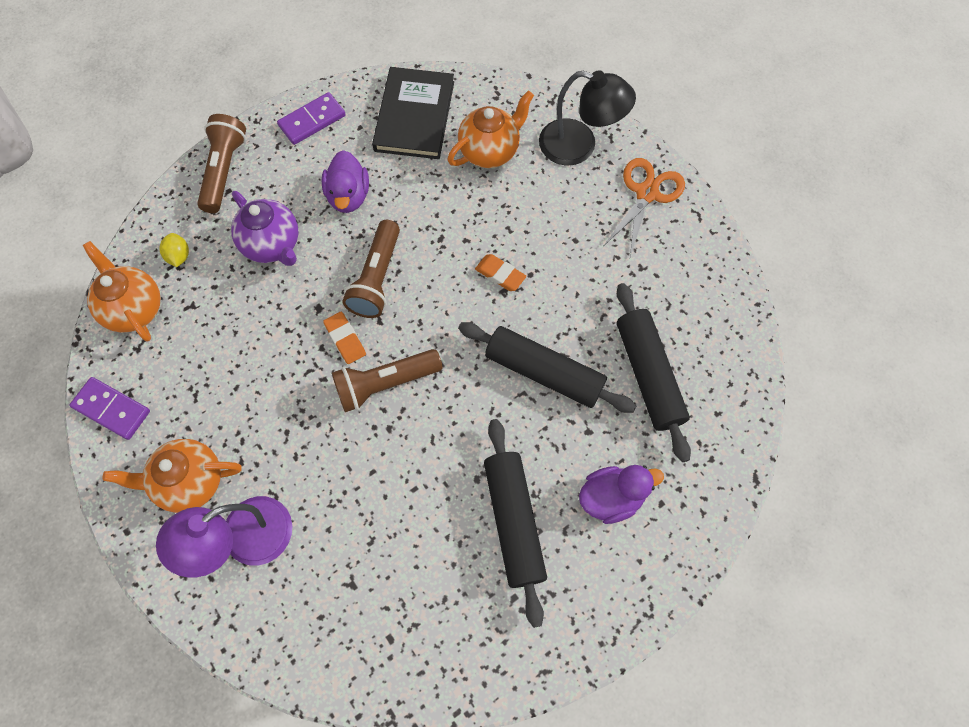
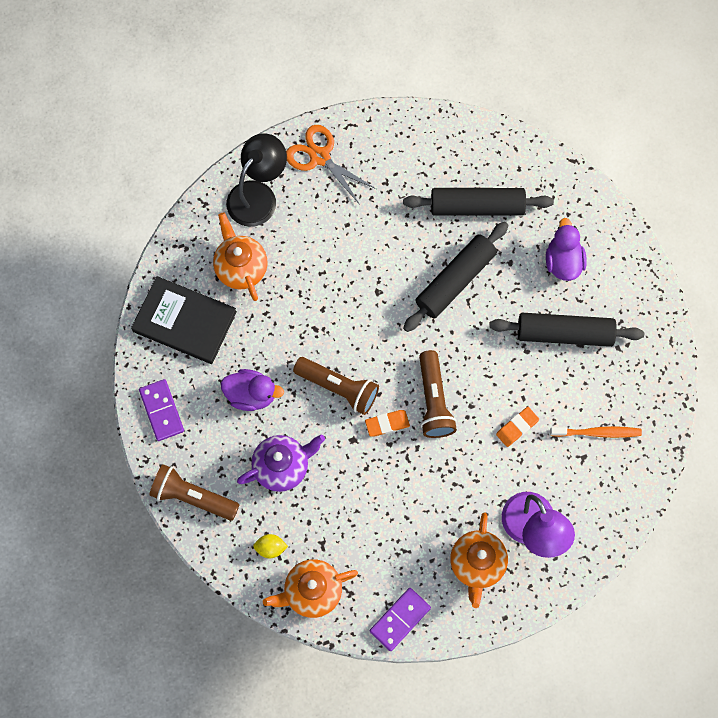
camera: 75 degrees left, 5 degrees up
orange eraser [475,254,526,291] -> orange eraser moved to [496,407,539,447]
none -> orange toothbrush [550,426,642,438]

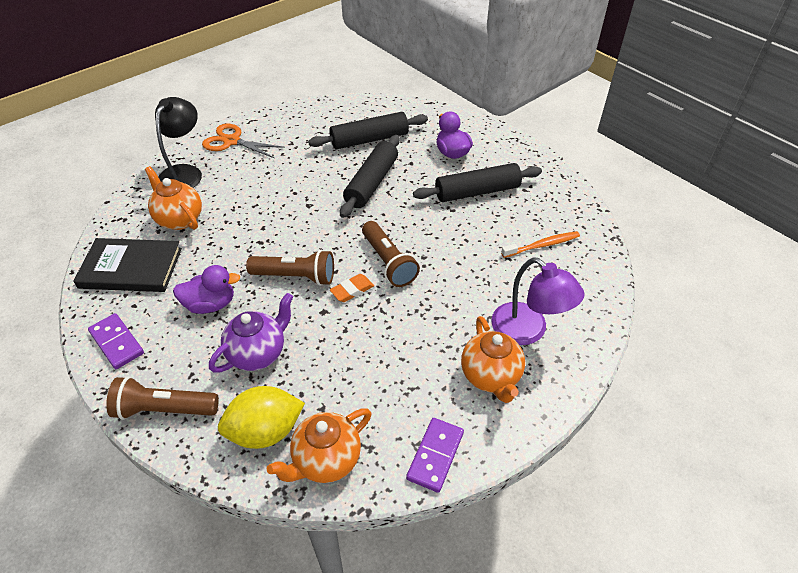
camera: 20 degrees left, 25 degrees down
yellow lemon [253,534,288,558] -> yellow lemon [218,386,305,449], size x2.11
orange eraser [496,407,539,447] -> none

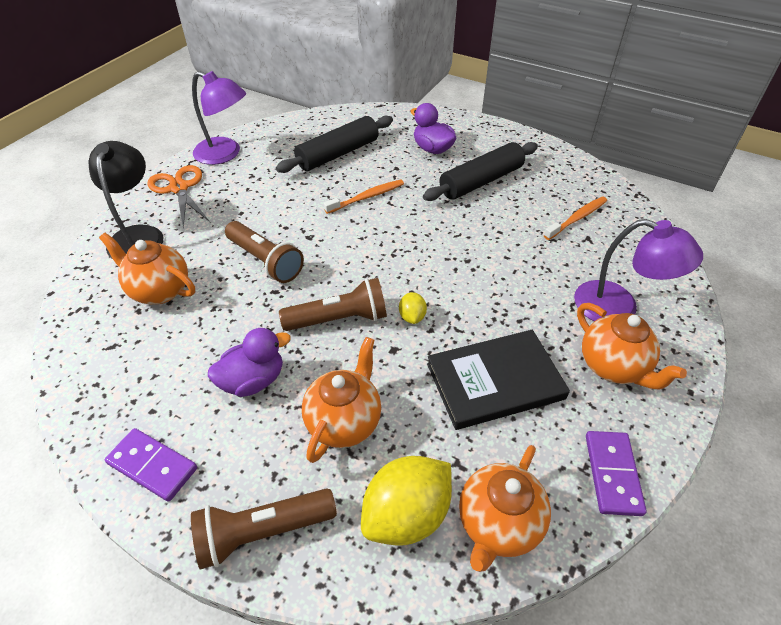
camera: 20 degrees left, 0 degrees up
black book [73,238,182,292] -> black book moved to [427,330,570,430]
orange scissors [202,123,285,158] -> orange scissors turned 60 degrees clockwise [147,165,210,228]
purple teapot [209,293,293,373] -> orange teapot [302,337,381,463]
orange eraser [330,274,374,302] -> yellow lemon [399,292,427,324]
black rolling pin [340,135,400,218] -> orange toothbrush [323,180,404,214]
brown flashlight [362,221,420,287] -> brown flashlight moved to [225,221,304,283]
none -> purple lamp [192,71,246,165]

